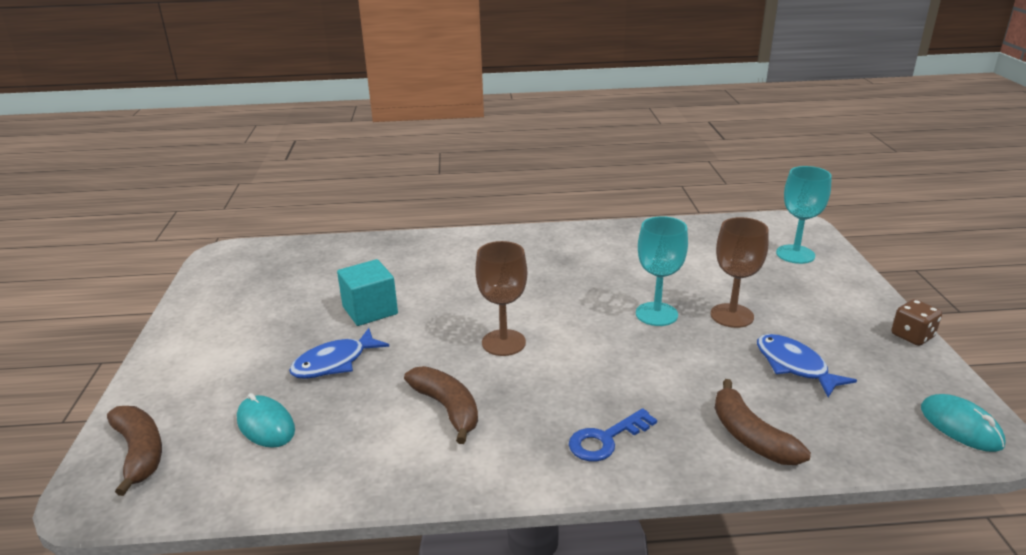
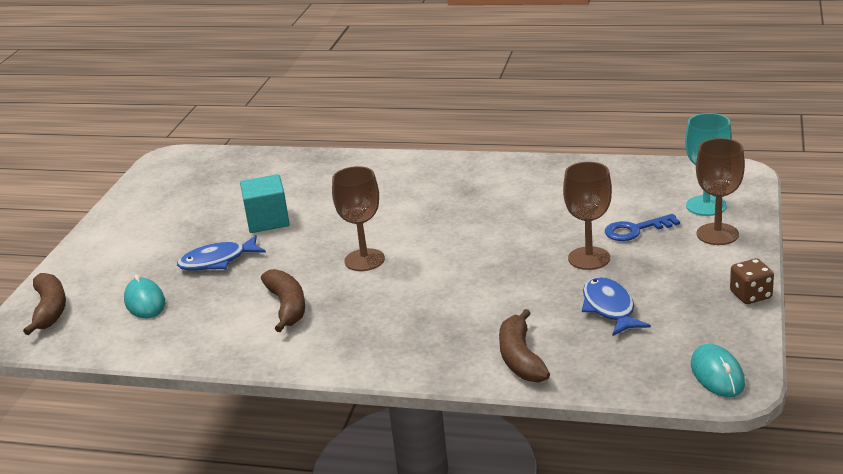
camera: 20 degrees right, 0 degrees up
blue key [569,408,657,461] -> blue key moved to [605,214,680,241]
turquoise goblet [636,216,688,326] -> none
none -> brown goblet [696,138,745,245]

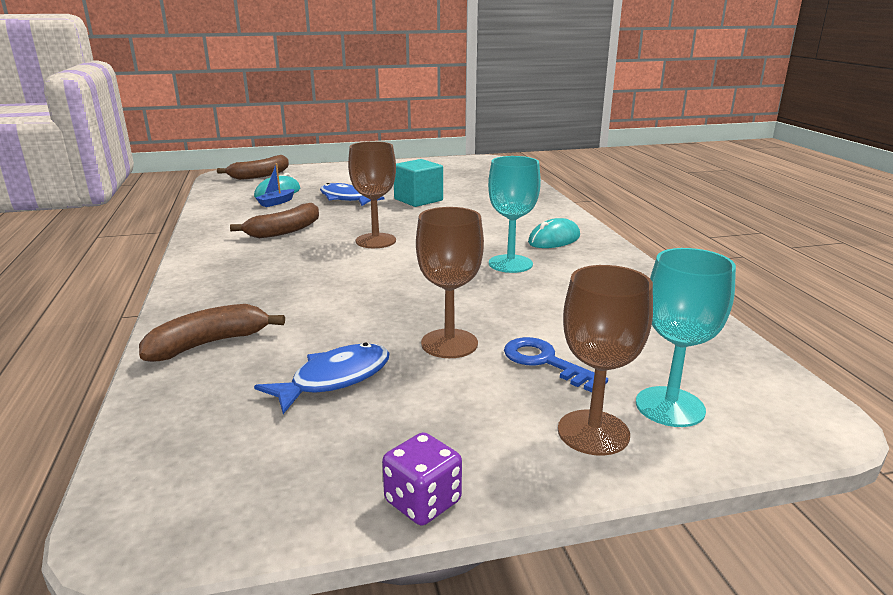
camera: 60 degrees right, 5 degrees down
turquoise mouse [691,344,745,397] -> turquoise mouse moved to [528,218,580,248]
brown dice [730,259,774,304] -> purple dice [382,432,462,526]
none -> blue boat [256,163,295,207]
none -> turquoise goblet [488,156,541,273]

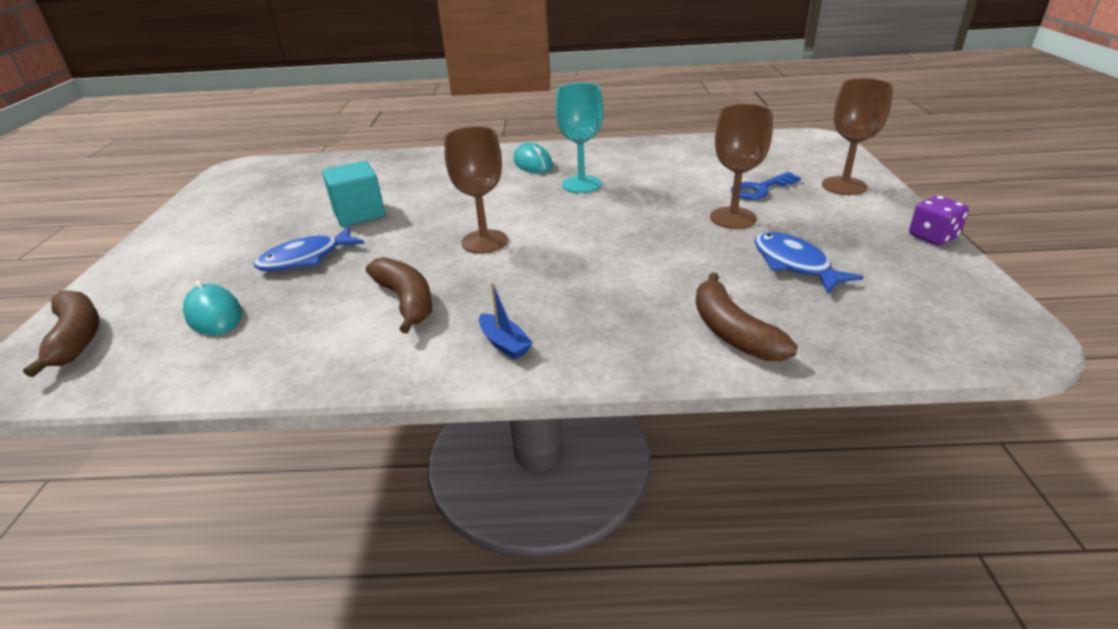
camera: 75 degrees left, 10 degrees up
blue boat [256,163,295,207] -> blue boat moved to [479,283,533,359]
turquoise goblet [636,248,736,427] -> none

